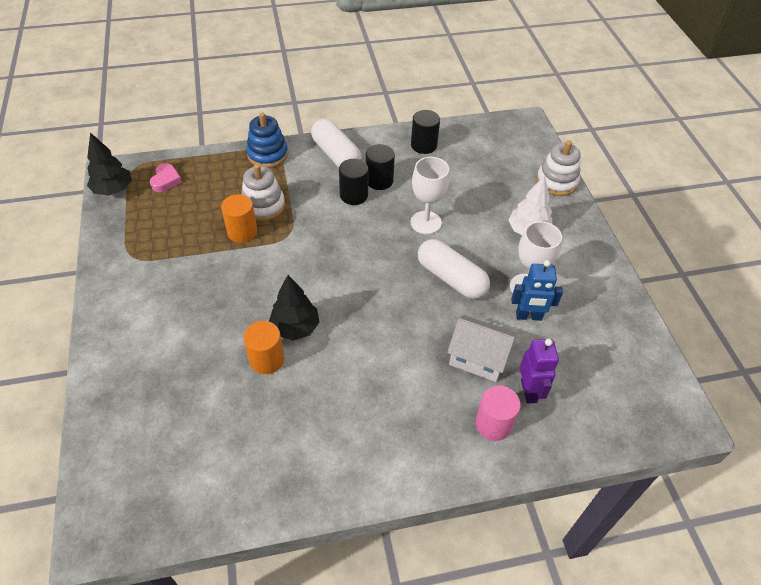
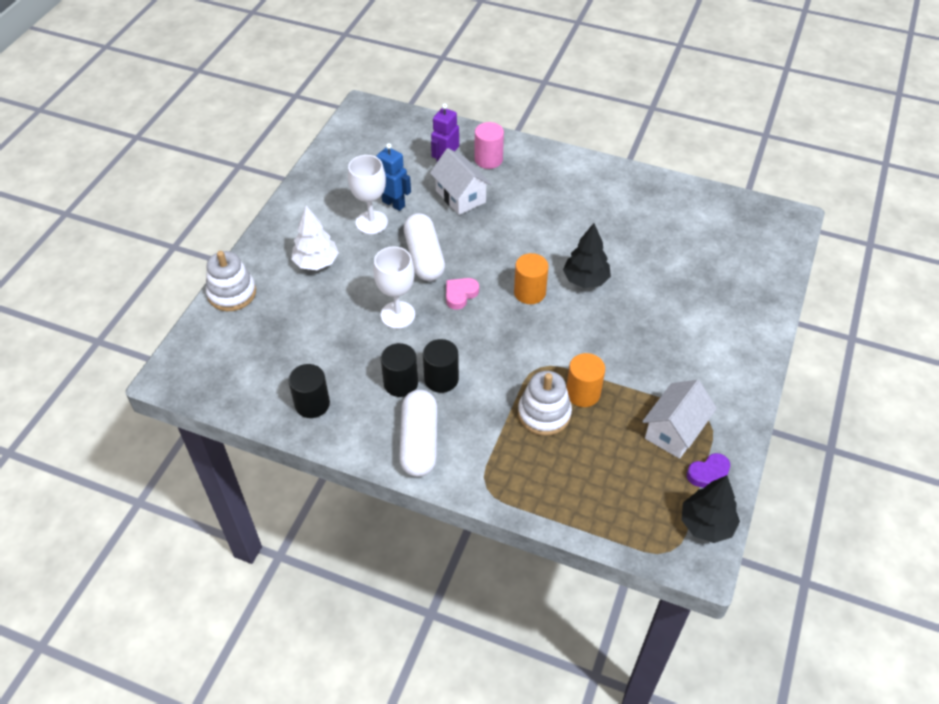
camera: 145 degrees left, 0 degrees up
pink heart [150,163,182,192] -> pink heart moved to [446,278,479,310]
orange cylinder [243,321,284,374] -> orange cylinder moved to [514,253,549,304]
blue stacking toy [246,113,288,168] -> none
none -> white house [642,380,717,459]
none -> purple heart [687,453,730,488]

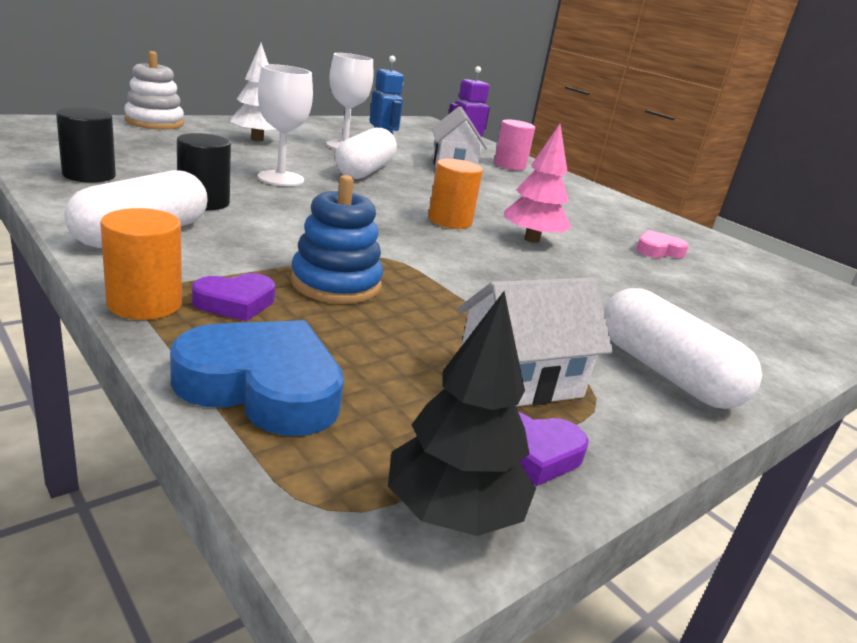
camera: 25 degrees right, 25 degrees down
black cylinder [423,339,459,393] -> none
pink heart [446,278,479,310] -> pink heart moved to [636,230,689,258]
white stacking toy [518,371,572,436] -> blue stacking toy [290,175,383,304]
black tree [563,223,611,288] -> pink tree [503,124,571,243]
orange cylinder [566,353,605,407] -> orange cylinder moved to [100,208,182,320]
none -> blue heart [170,320,344,436]
none -> purple heart [192,273,275,321]
none -> white capsule [604,288,762,409]

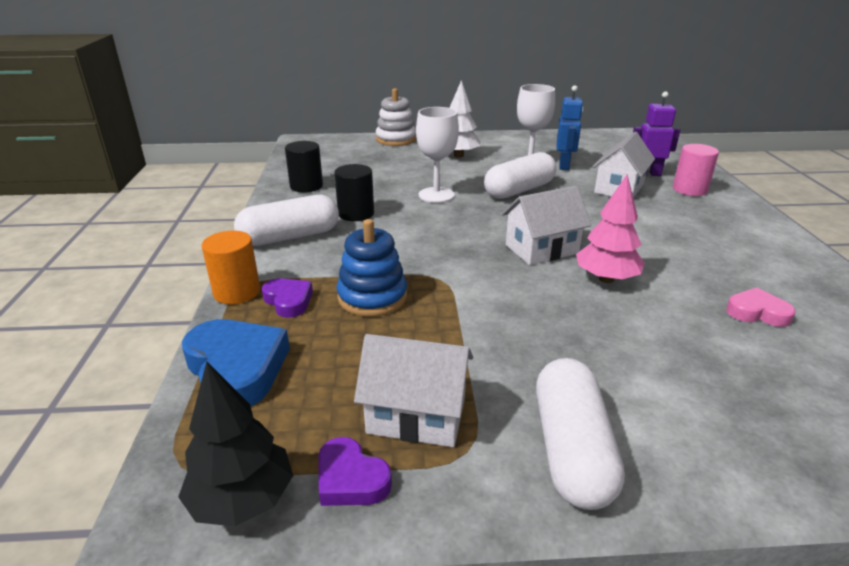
camera: 40 degrees right, 5 degrees up
purple heart [192,273,275,321] -> purple heart turned 135 degrees counterclockwise [262,278,313,318]
orange cylinder [428,159,483,229] -> white house [502,186,591,265]

